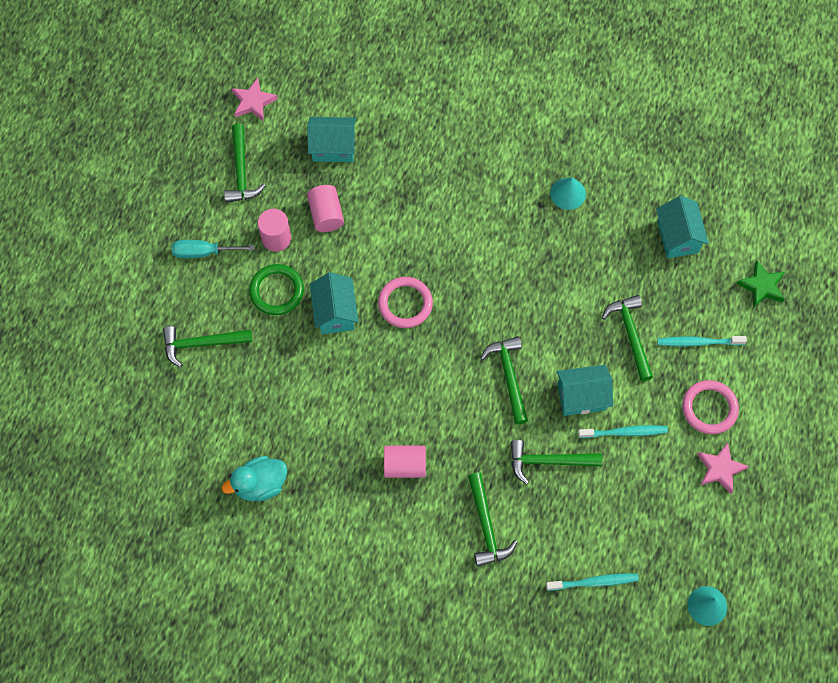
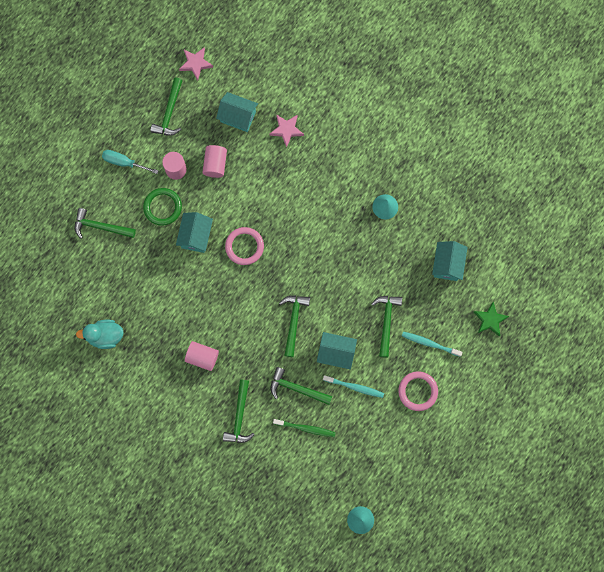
camera: 20 degrees right, 10 degrees up
turquoise toothbrush [546,573,639,591] -> none
pink star [697,442,749,494] -> pink star moved to [270,114,304,148]
none -> green toothbrush [273,419,336,437]

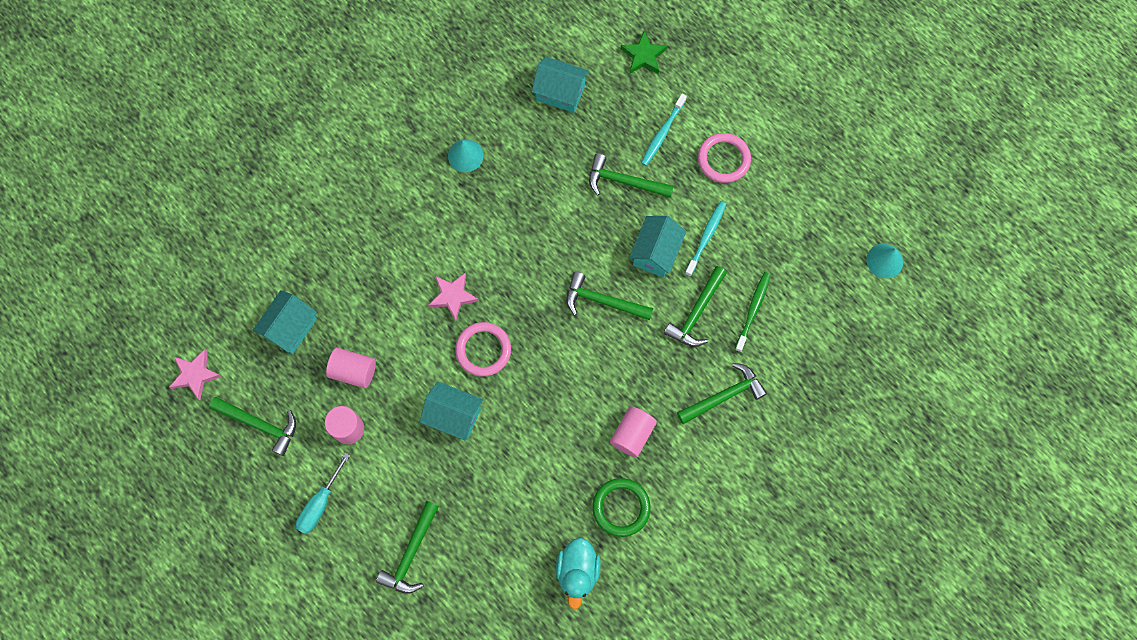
camera: 80 degrees left, 5 degrees down
green ring [143,188,182,226] -> green ring moved to [592,478,651,537]
green hammer [223,380,255,443] -> green hammer turned 45 degrees counterclockwise [677,363,767,424]
pink star [270,114,304,148] -> pink star moved to [428,272,478,321]

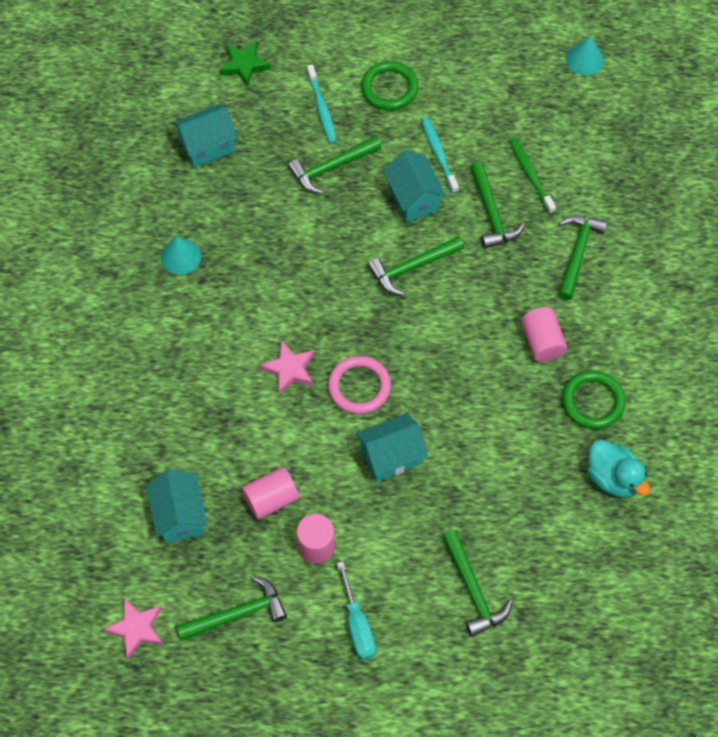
camera: 45 degrees left, 10 degrees down
pink ring [698,133,751,183] -> green ring [361,61,418,110]

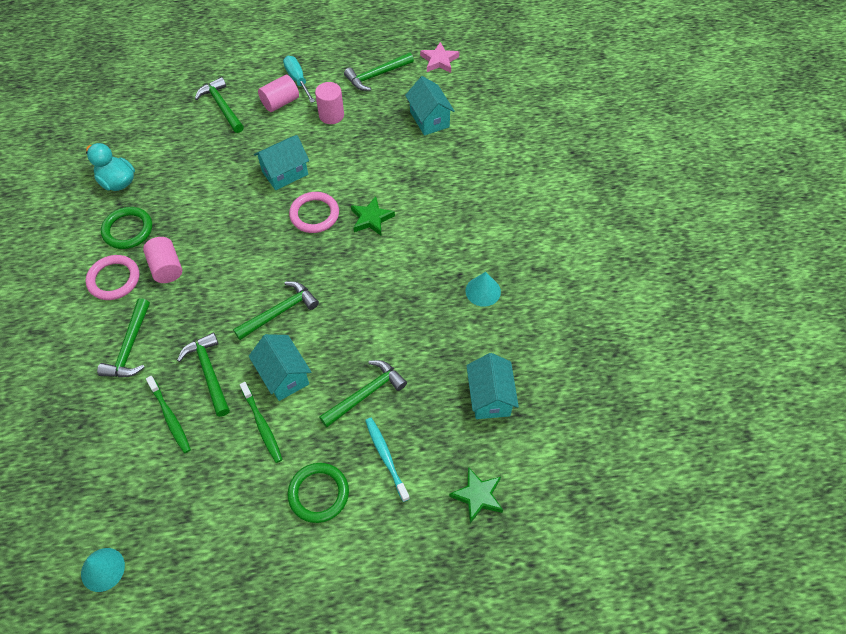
camera: 170 degrees right, 5 degrees down
turquoise house [173,104,237,167] -> turquoise house turned 60 degrees counterclockwise [466,353,519,419]
pink cylinder [242,467,299,519] -> pink cylinder moved to [258,75,299,112]
pink star [260,341,314,395] -> green star [351,196,395,235]
turquoise toothbrush [421,117,459,194] -> green toothbrush [240,382,283,463]
none -> pink ring [86,255,139,300]

